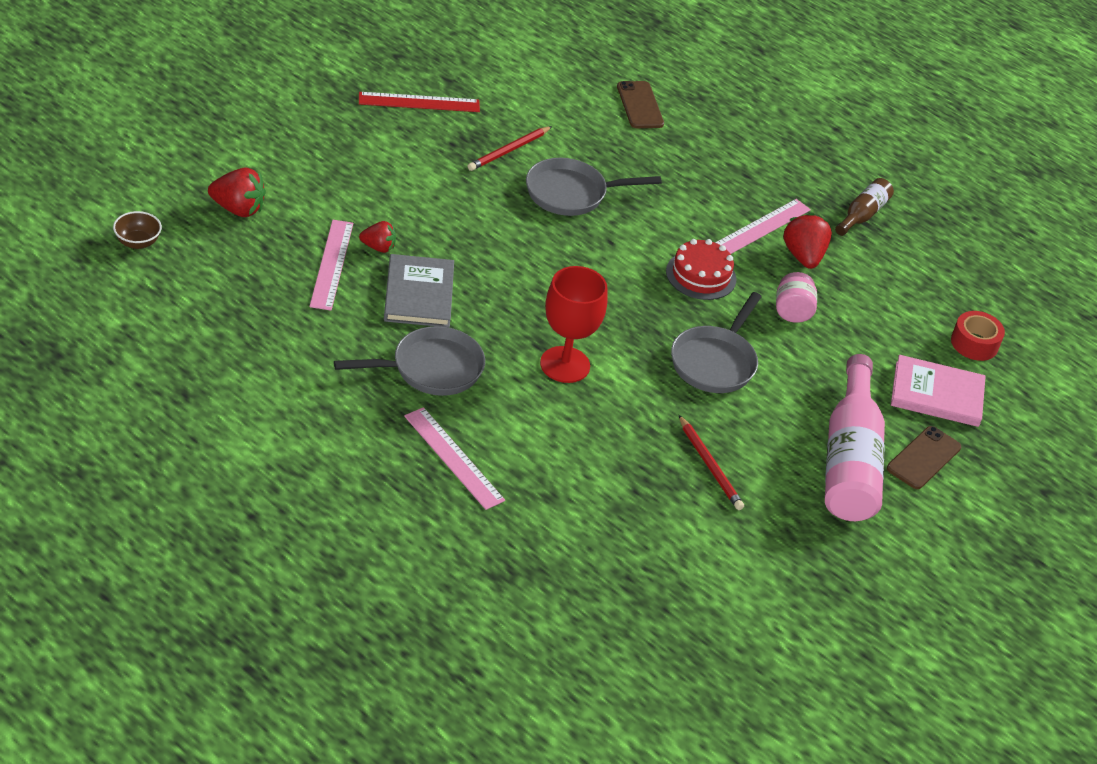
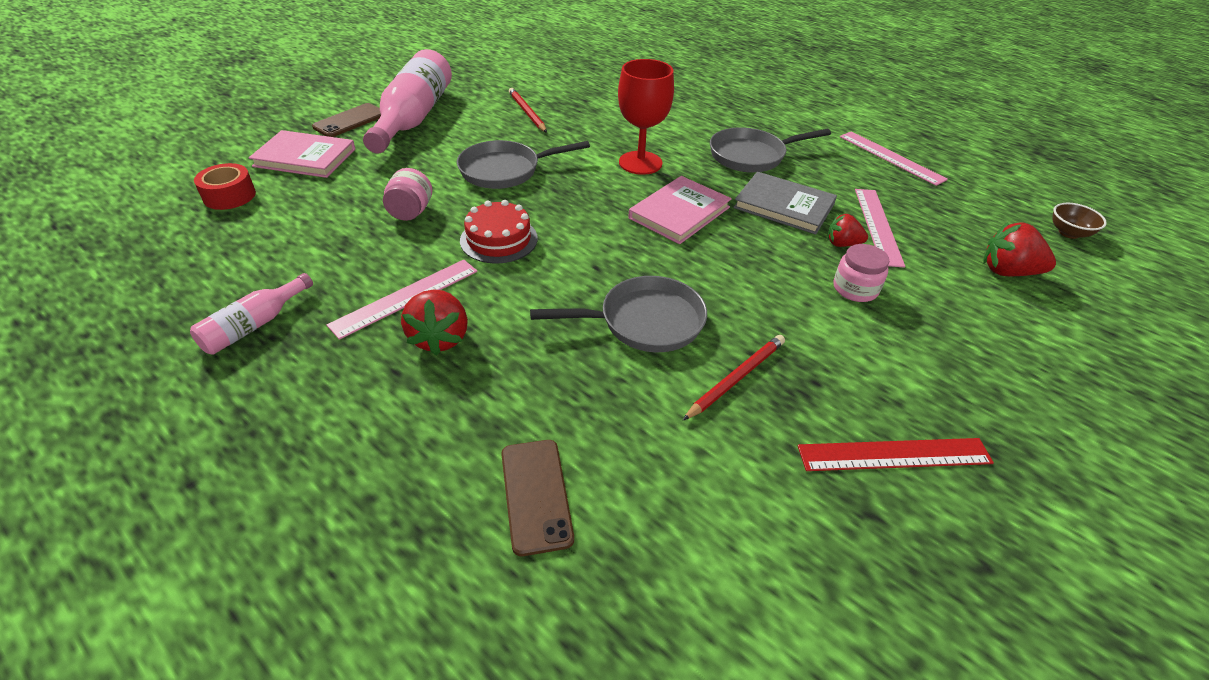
camera: 175 degrees left, 0 degrees up
grey book [384,254,454,328] -> grey book turned 60 degrees counterclockwise [733,172,837,234]
pink ruler [404,407,505,510] -> pink ruler moved to [840,131,948,186]
grey pan [671,292,762,393] -> grey pan turned 135 degrees counterclockwise [457,140,590,189]
red strawberry [783,213,832,269] -> red strawberry moved to [401,290,468,356]
brown bottle [835,178,894,236] -> pink bottle [190,273,313,355]
none -> pink book [628,176,732,244]
none -> pink jar [833,244,890,302]

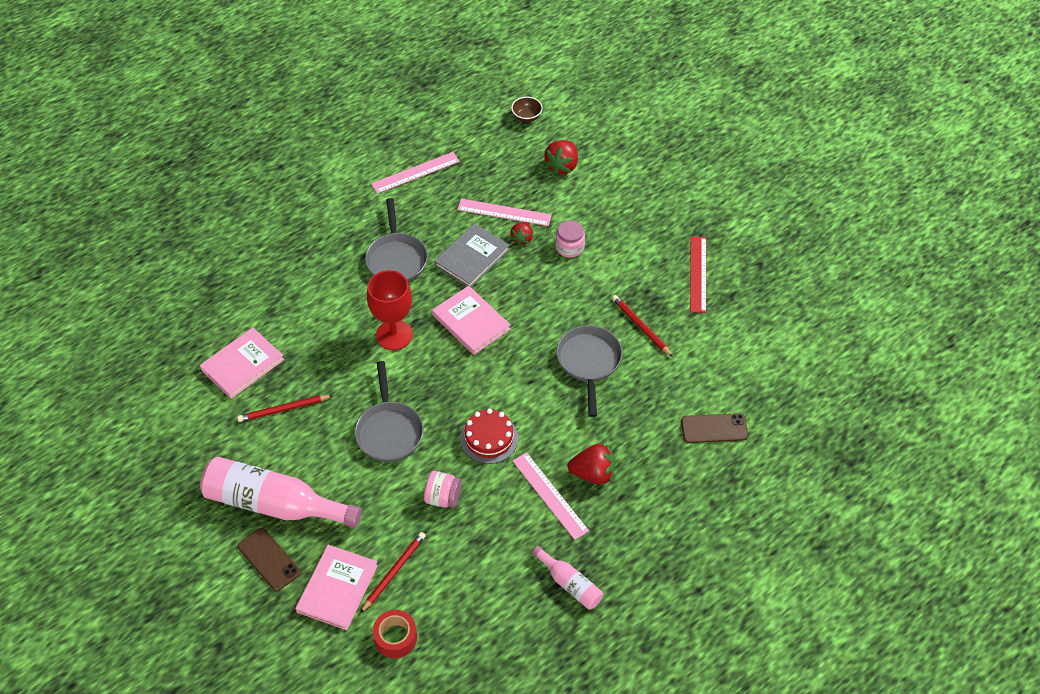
camera: 80 degrees left, 10 degrees up
none -> pink book [200,327,284,399]
none -> red pencil [360,532,426,613]

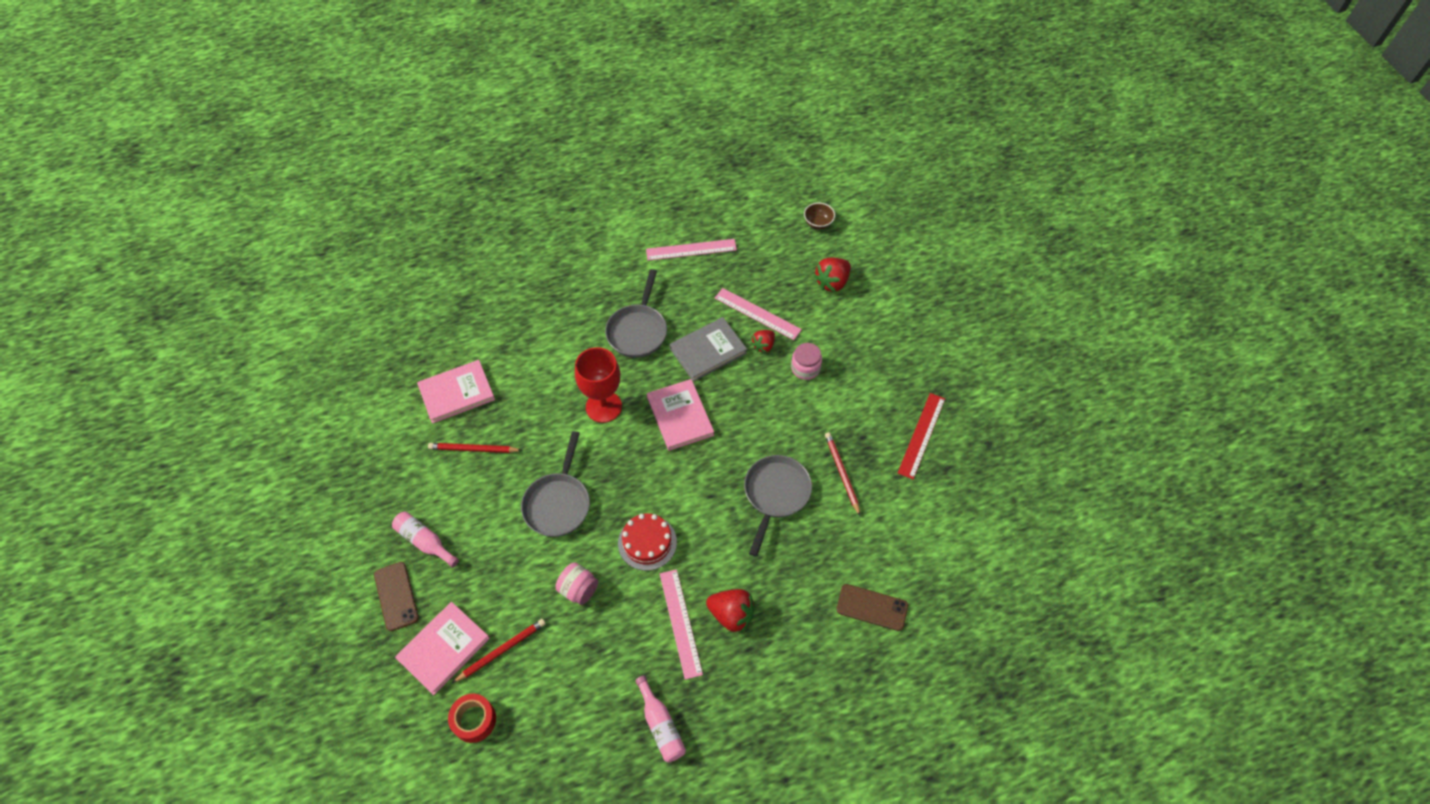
camera: 20 degrees right, 5 degrees up
pink bottle [200,456,362,528] -> pink bottle [392,511,459,568], size x0.50

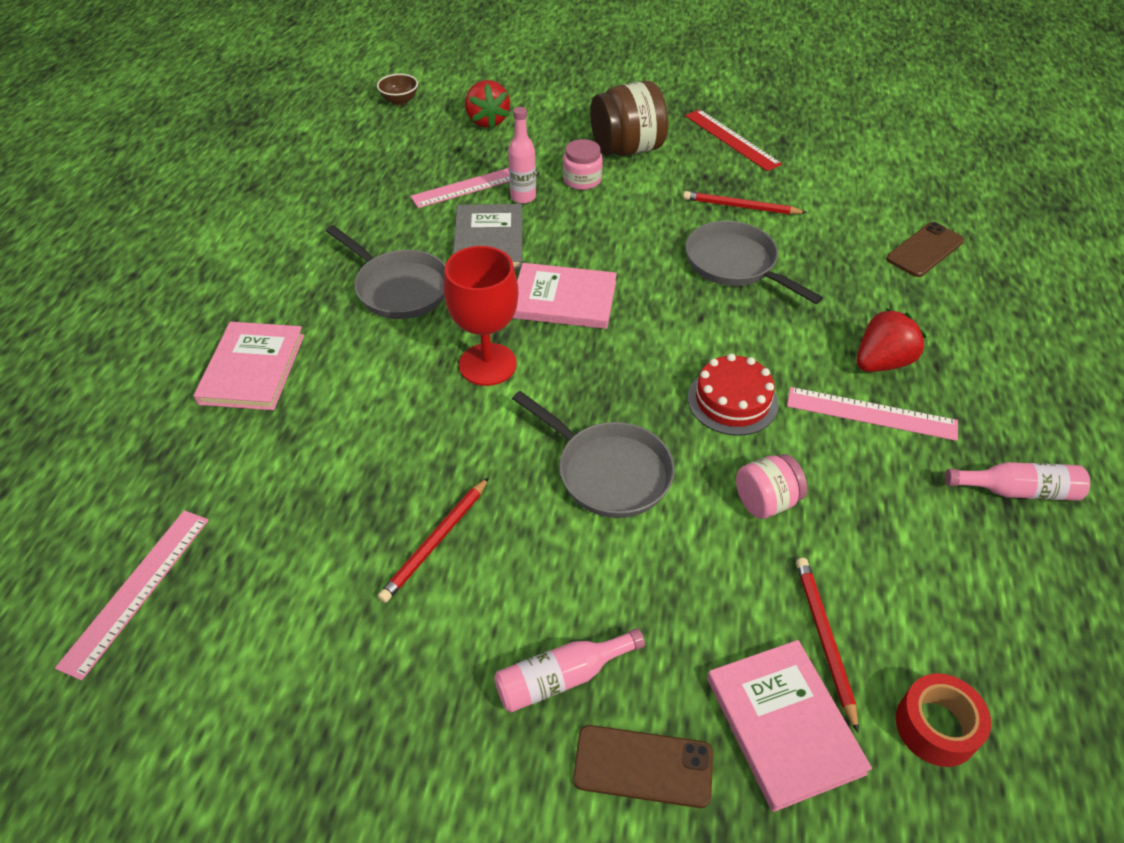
camera: 60 degrees left, 10 degrees down
pink book [417,360,495,423] -> pink book moved to [194,322,304,410]
pink ruler [646,239,737,260] -> pink ruler moved to [55,510,209,681]
red strawberry [751,330,775,353] -> pink bottle [508,107,536,204]
none -> brown jar [590,81,668,156]

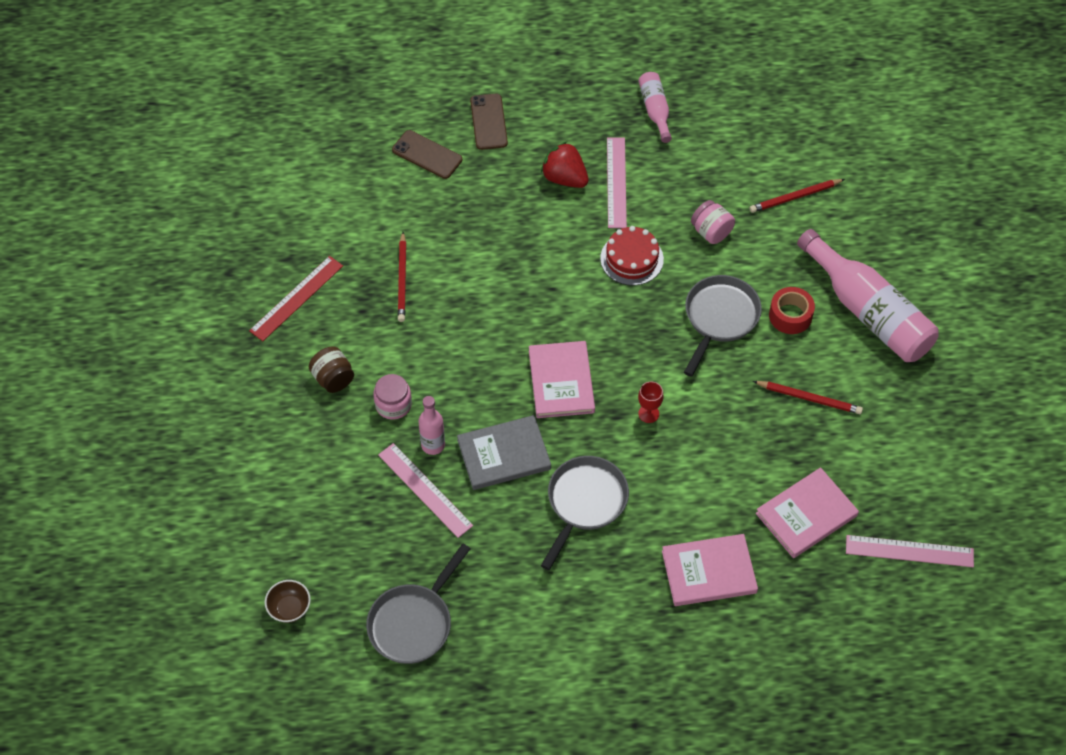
camera: 105 degrees left, 10 degrees up
red goblet [444,246,519,386] -> red goblet [638,381,663,423], size x0.47
red strawberry [465,80,510,129] -> none
pink bottle [494,628,645,713] -> pink bottle [797,229,939,362], size x1.99
brown phone [573,725,713,808] -> brown phone moved to [470,94,508,150]
brown jar [590,81,668,156] -> brown jar [309,347,354,393], size x0.58
grey pan [686,221,823,304] -> grey pan moved to [366,543,471,664]
pink book [707,640,872,812] -> pink book moved to [756,467,859,558]
red tape [896,673,991,767] -> red tape moved to [769,287,815,334]

